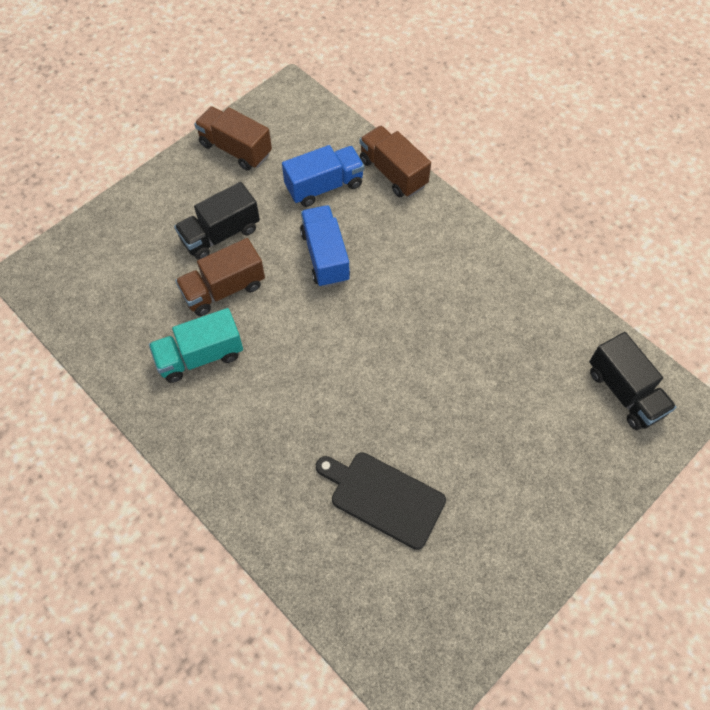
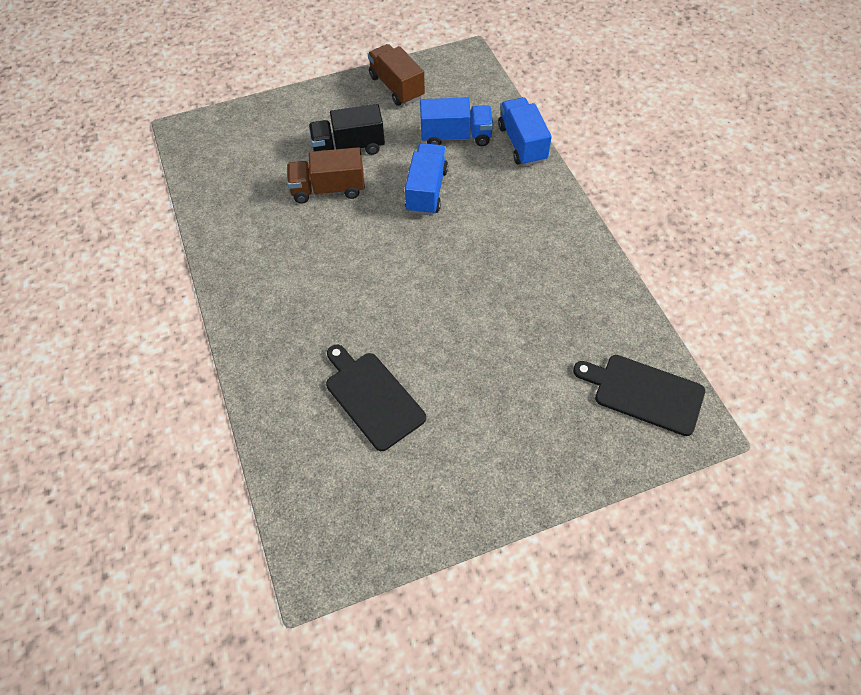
camera: 25 degrees right, 5 degrees down
turquoise truck [149,308,243,383] -> none
brown truck [360,126,431,197] -> blue truck [498,97,552,166]
black truck [589,332,676,430] -> black cutting board [573,355,705,436]

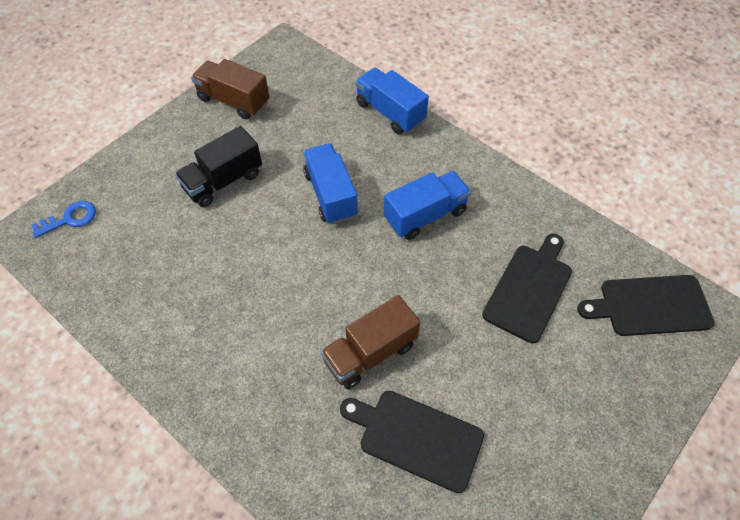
camera: 30 degrees left, 0 degrees up
brown truck [287,147,365,204] -> brown truck moved to [321,295,420,389]
blue truck [420,97,493,146] -> blue truck moved to [384,171,471,240]
none -> blue key [31,201,96,238]
none -> black cutting board [482,234,572,343]

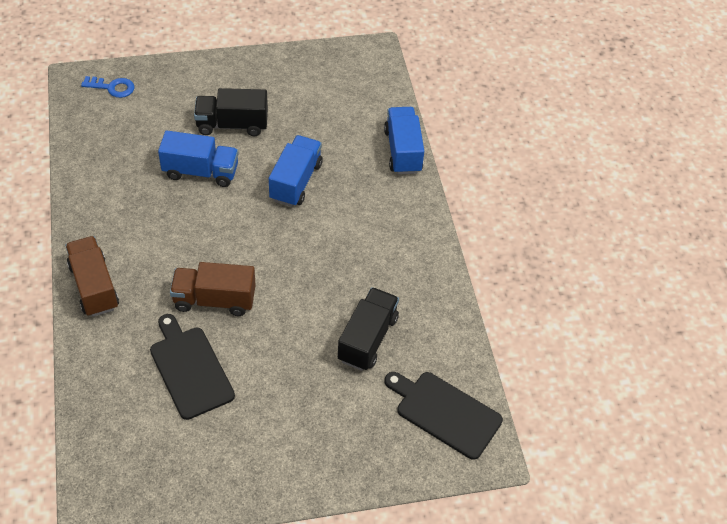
camera: 35 degrees right, 5 degrees down
brown truck [191,59,269,120] -> brown truck moved to [65,236,119,317]
blue truck [384,171,471,240] -> blue truck moved to [158,130,239,187]
black cutting board [482,234,572,343] -> black truck [338,287,399,371]

